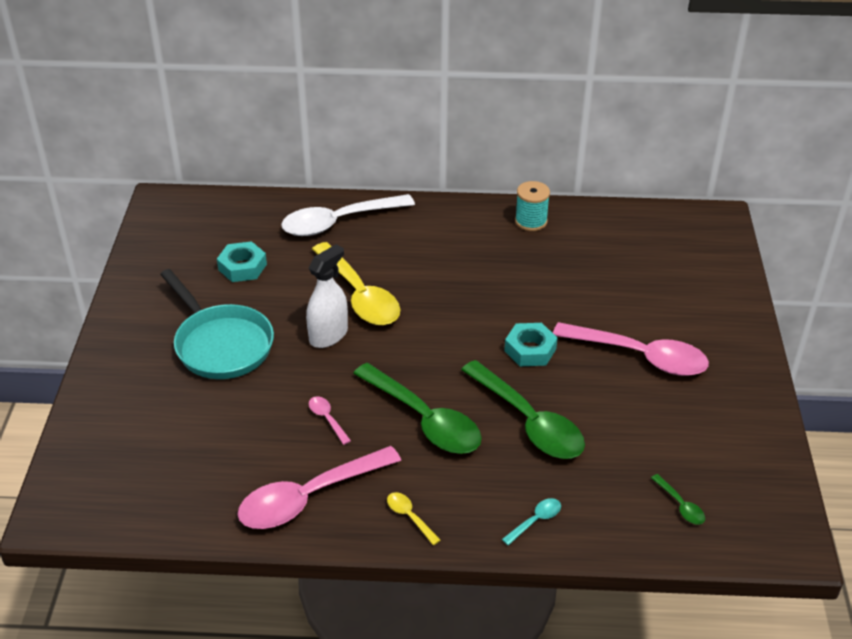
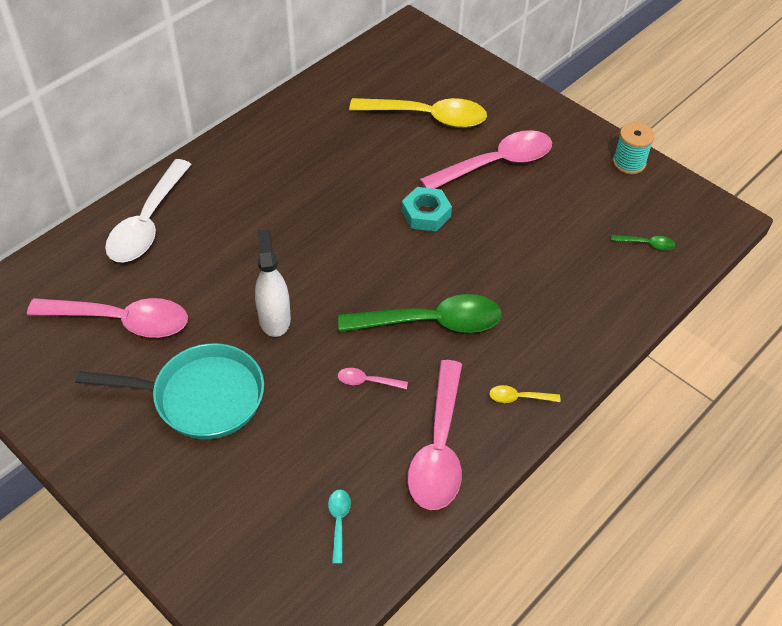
camera: 50 degrees left, 10 degrees up
turquoise nut [217,241,267,282] -> pink spoon [27,298,188,338]
yellow spoon [312,242,400,325] -> yellow spoon moved to [349,98,487,128]
green spoon [461,360,585,459] -> none
turquoise spoon [502,498,561,546] -> turquoise spoon moved to [328,490,351,564]
turquoise spool [515,181,550,231] -> turquoise spool moved to [613,122,655,174]

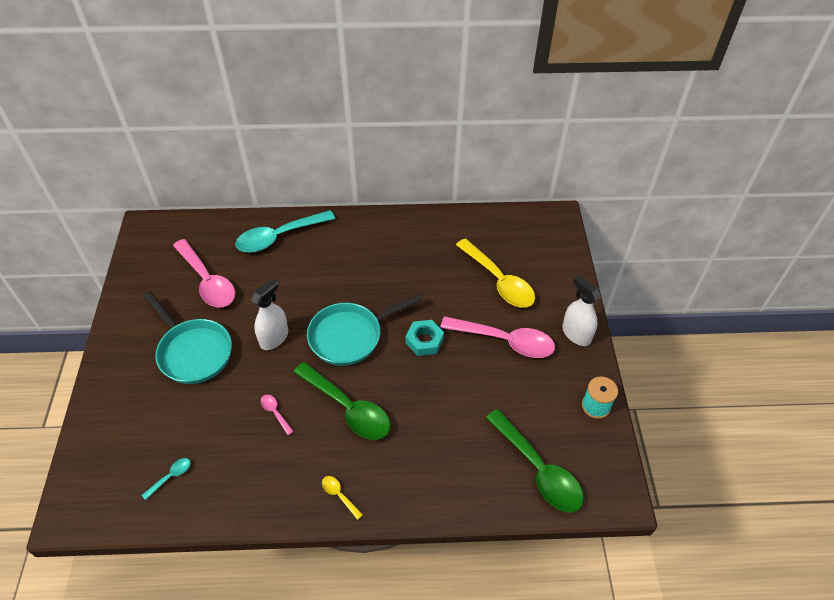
camera: 45 degrees right, 0 degrees up
white spoon [105,159,192,263] -> turquoise spoon [235,210,335,253]
pink spoon [407,360,462,510] -> none
green spoon [611,235,675,250] -> green spoon [486,409,584,512], size x2.41
none -> turquoise pan [307,294,423,366]
none -> white spray bottle [562,275,601,346]

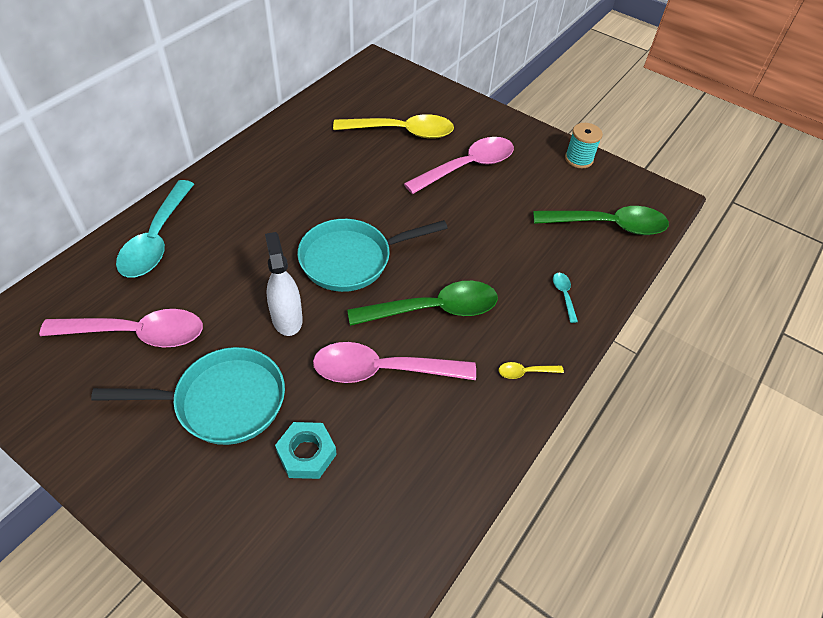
camera: 55 degrees left, 0 degrees up
turquoise spoon [142,458,191,500] -> turquoise spoon moved to [553,273,578,323]
pink spoon [260,395,294,435] -> pink spoon [313,342,476,383], size x2.41
turquoise pan [307,294,423,366] -> turquoise pan turned 60 degrees clockwise [298,219,448,292]
turquoise nut [405,320,444,356] -> turquoise nut moved to [275,422,337,479]
white spray bottle [562,275,601,346] -> none

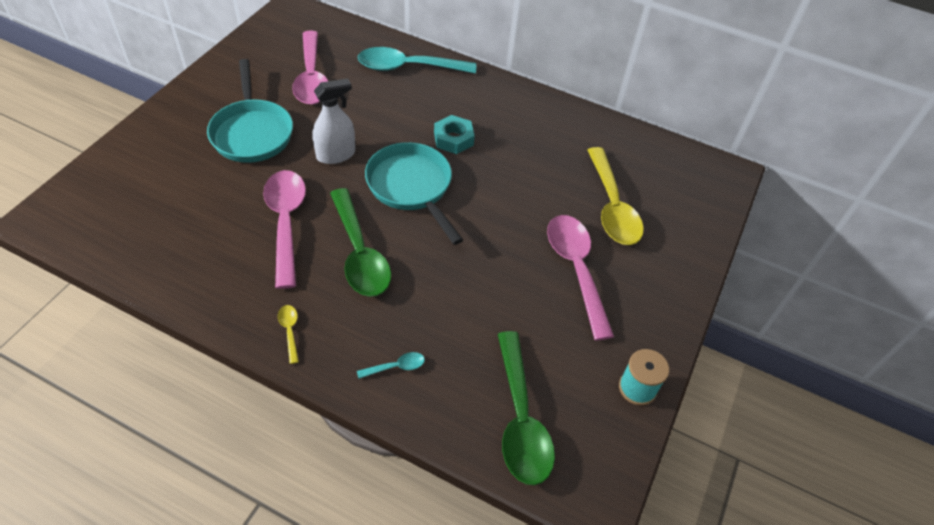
camera: 80 degrees right, 0 degrees up
turquoise nut [275,422,337,479] -> turquoise nut moved to [434,115,475,154]
pink spoon [404,137,514,194] -> pink spoon turned 150 degrees counterclockwise [547,215,614,340]

